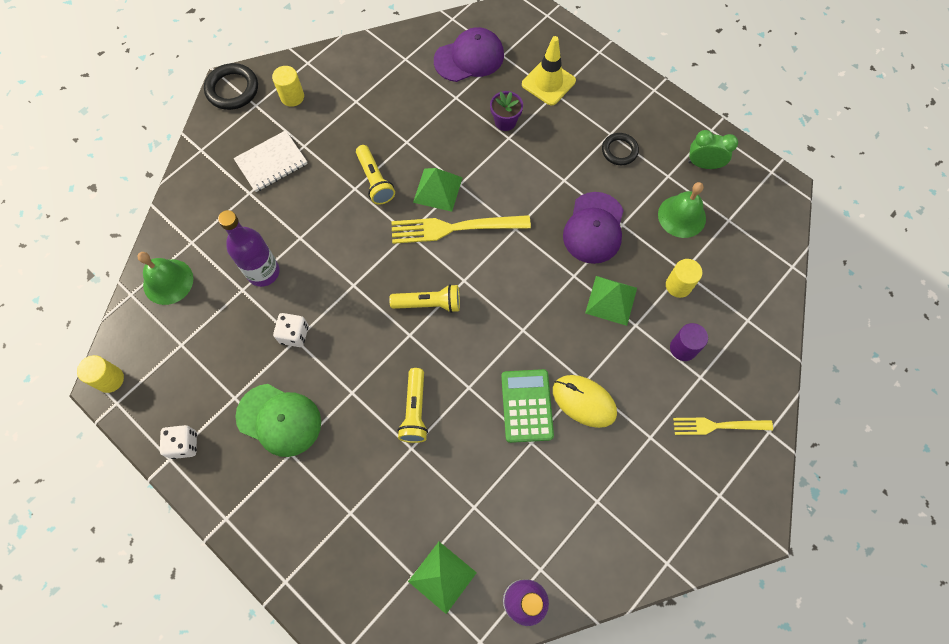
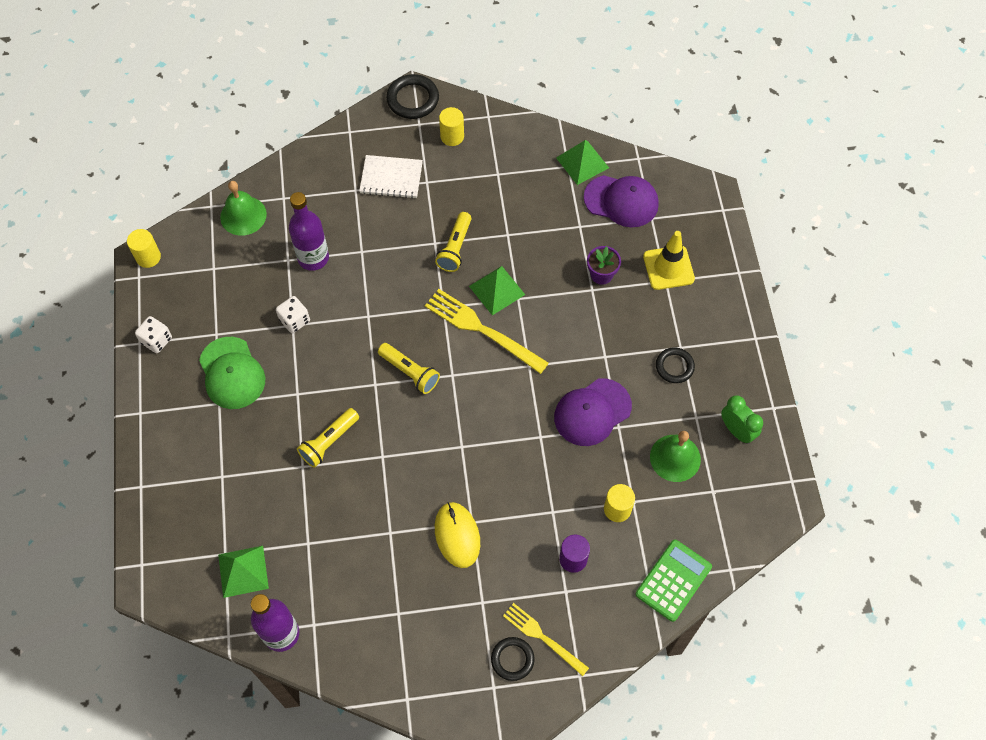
camera: 40 degrees right, 5 degrees down
green calculator [501,369,554,443] -> green calculator moved to [636,540,712,622]
green pyramid [585,276,637,326] -> green pyramid moved to [556,140,609,185]
none -> black ring [491,637,535,681]

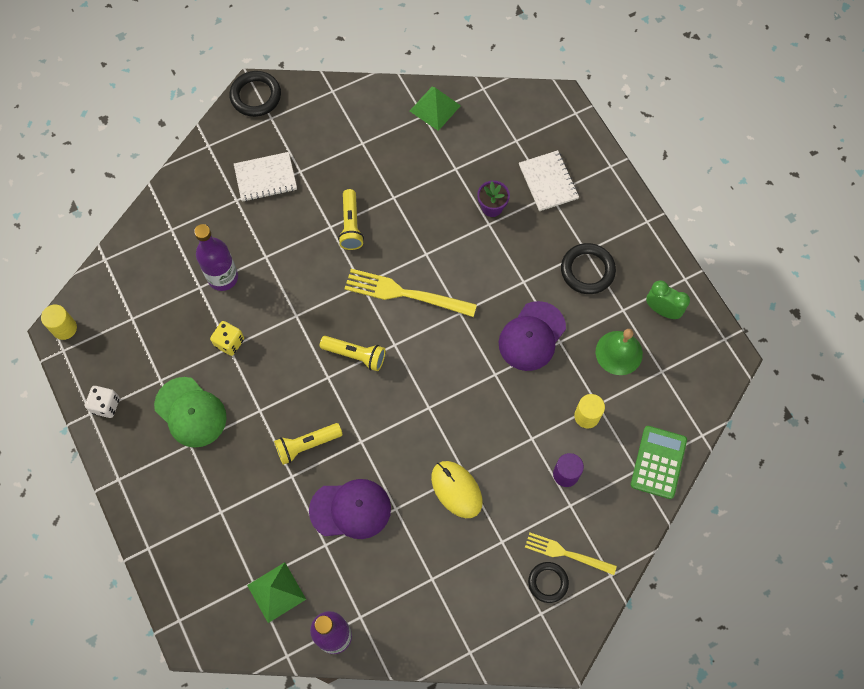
camera: 20 degrees left, 5 degrees up
green bell [220,181,267,236] -> none
white dice [276,296,310,333] -> yellow dice [210,321,244,356]
yellow flashlight [297,408,359,468] -> yellow flashlight turned 45 degrees clockwise [274,423,343,465]
yellow cylinder [439,107,464,146] -> none
green pyramid [469,266,525,315] -> none
purple cap [584,175,659,227] -> purple cap moved to [309,479,391,539]
yellow traffic cone [643,231,695,290] -> white notebook [519,150,579,211]
black ring [656,347,695,383] -> black ring [561,243,616,294], size x1.51

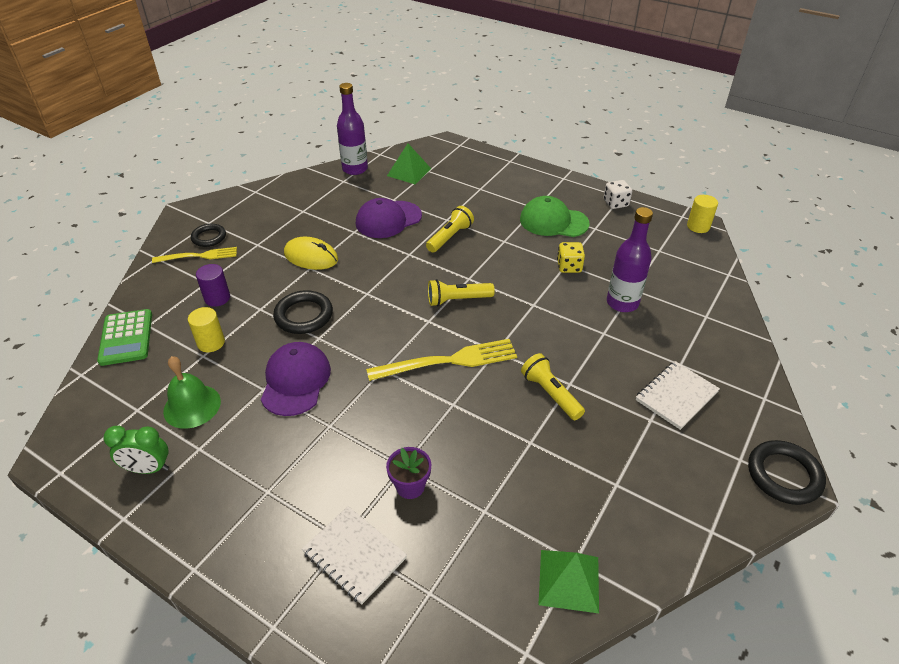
camera: 150 degrees right, 25 degrees down
black ring [561,243,616,294] -> black ring moved to [273,290,333,334]

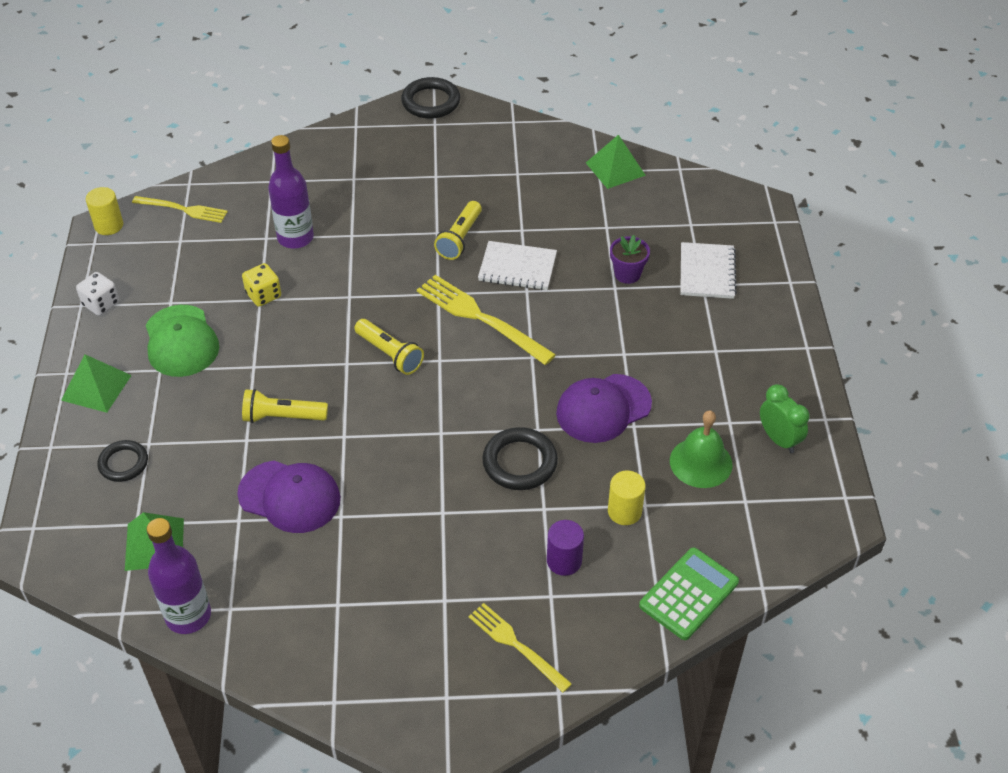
camera: 125 degrees left, 5 degrees up
black ring [191,224,226,247] -> black ring moved to [97,440,148,482]
yellow mouse [284,237,338,270] -> none
white notebook [636,361,720,430] -> white notebook moved to [478,241,557,290]
none -> green pyramid [61,354,132,413]
none -> yellow fork [132,196,228,223]

